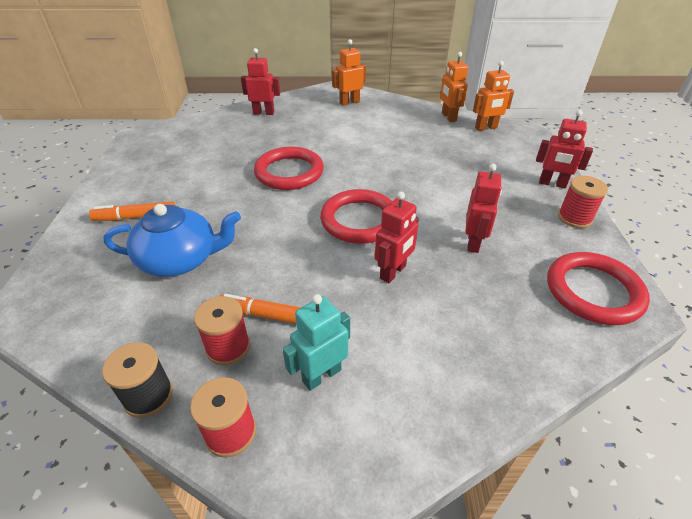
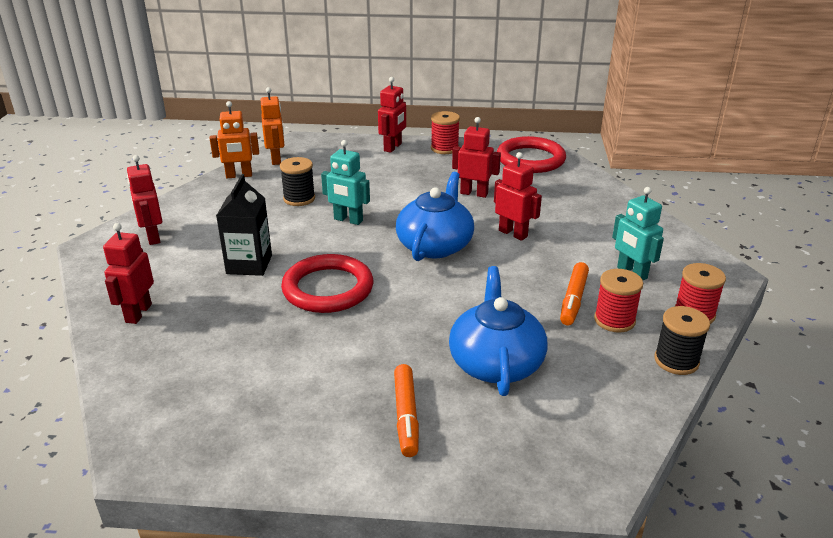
camera: 85 degrees left, 10 degrees down
red ring [320,189,392,244] -> blue teapot [396,172,474,261]
orange robot [332,39,366,106] -> red robot [127,155,162,245]
none -> black carton [216,174,272,276]
none -> black spool [280,157,315,206]
none -> turquoise robot [321,140,370,225]

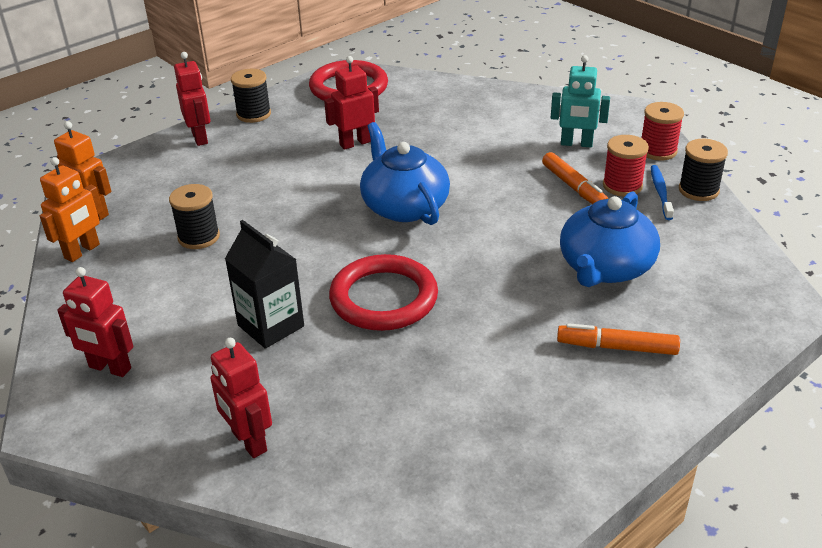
camera: 45 degrees left, 5 degrees up
turquoise robot [321,140,370,225] -> none
orange marker [394,364,419,457] -> orange marker turned 150 degrees clockwise [557,323,680,355]
red spool [431,111,460,154] -> black spool [231,69,271,123]
blue teapot [449,266,548,396] -> blue teapot turned 105 degrees counterclockwise [560,191,660,287]
red robot [494,152,542,241] -> none
none -> blue toothbrush [651,165,674,220]

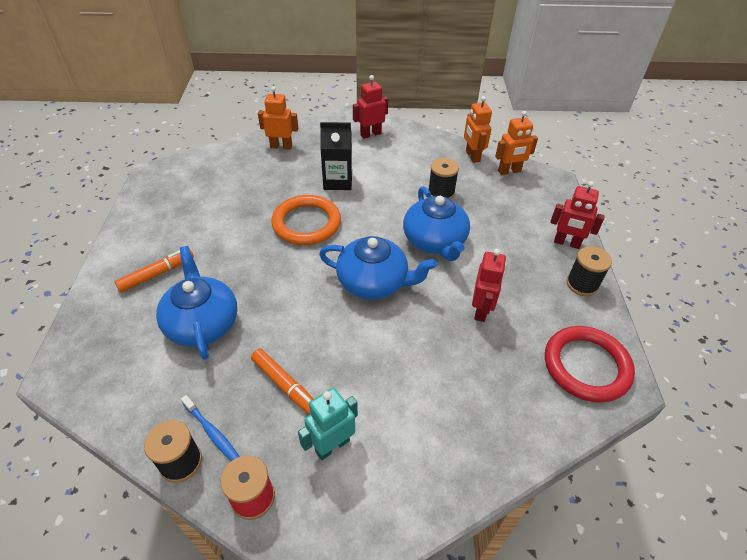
camera: 130 degrees right, 10 degrees up
red robot [210,338,272,458] -> orange robot [258,86,298,150]
red ring [329,254,438,331] -> orange ring [271,195,341,245]
orange marker [542,152,609,204] -> orange marker turned 150 degrees counterclockwise [251,349,313,415]
red spool [603,135,649,196] -> none
none -> blue teapot [403,186,470,261]

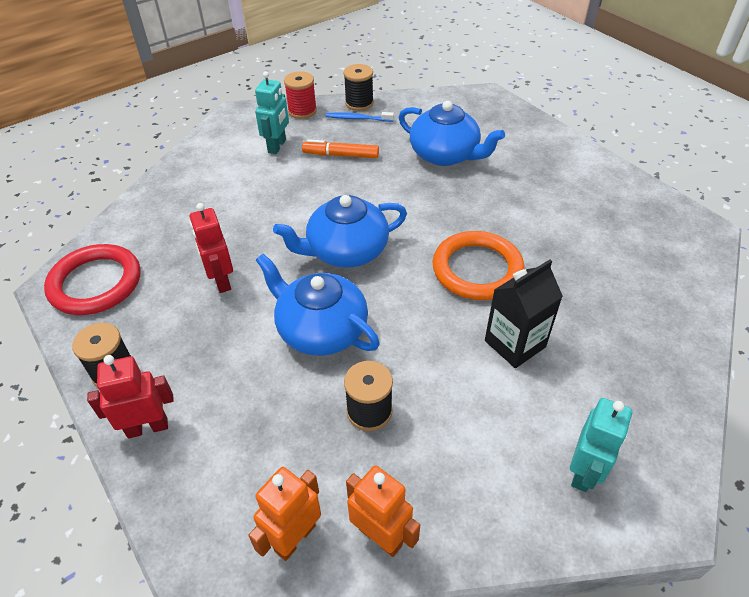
camera: 145 degrees right, 0 degrees up
orange marker [114,248,194,292] -> none
orange robot [258,86,298,150] -> none
red robot [353,75,388,139] -> turquoise robot [570,398,632,492]

